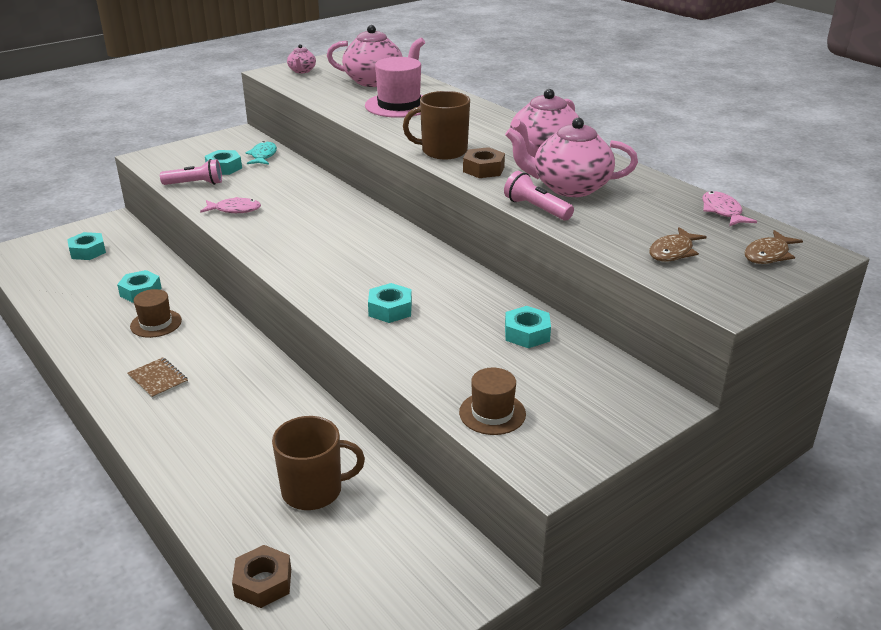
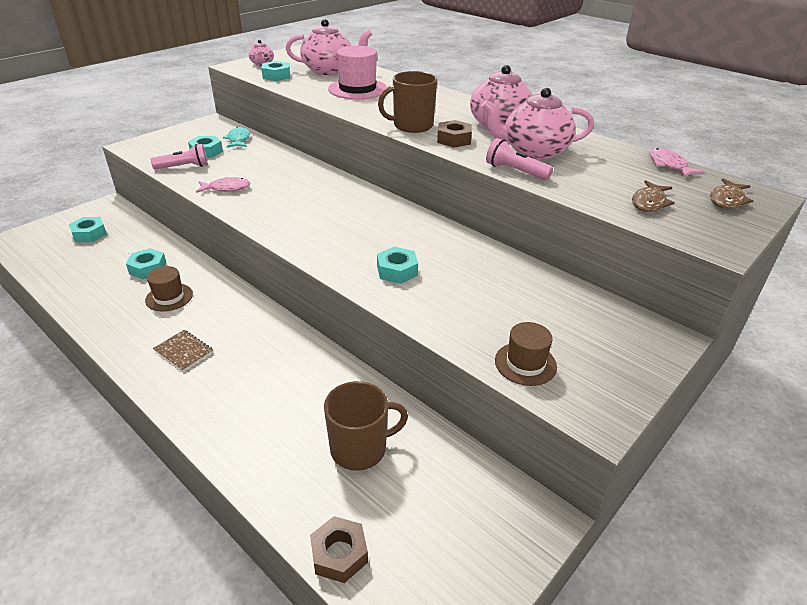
camera: 10 degrees left, 5 degrees up
turquoise nut [505,306,551,348] -> turquoise nut moved to [261,61,290,81]

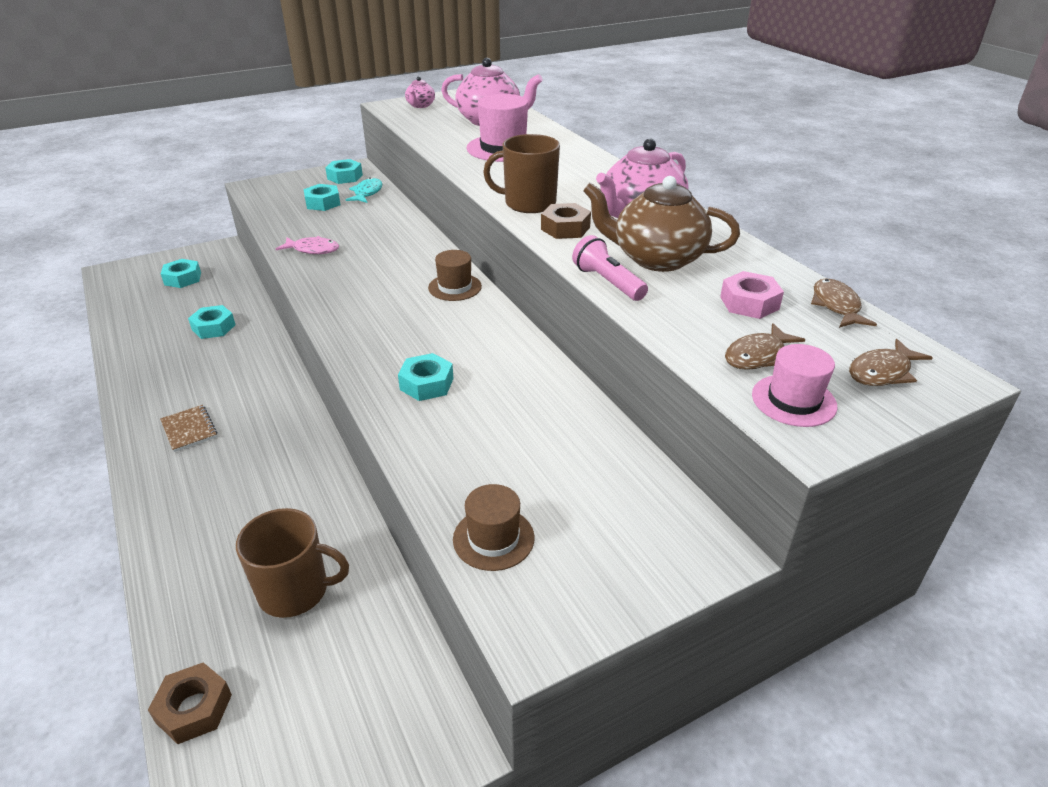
camera: 20 degrees right, 0 degrees up
brown hat [145,266,193,312] -> brown hat moved to [428,250,482,301]
pink flashlight [151,144,208,170] -> none
turquoise nut [261,61,290,81] -> turquoise nut moved to [325,159,363,184]
pink teapot [481,88,594,160] -> brown teapot [583,176,740,272]
pink fish [649,148,704,177] -> brown fish [811,278,877,328]
none -> pink nut [720,271,784,319]
none -> pink hat [752,344,837,427]

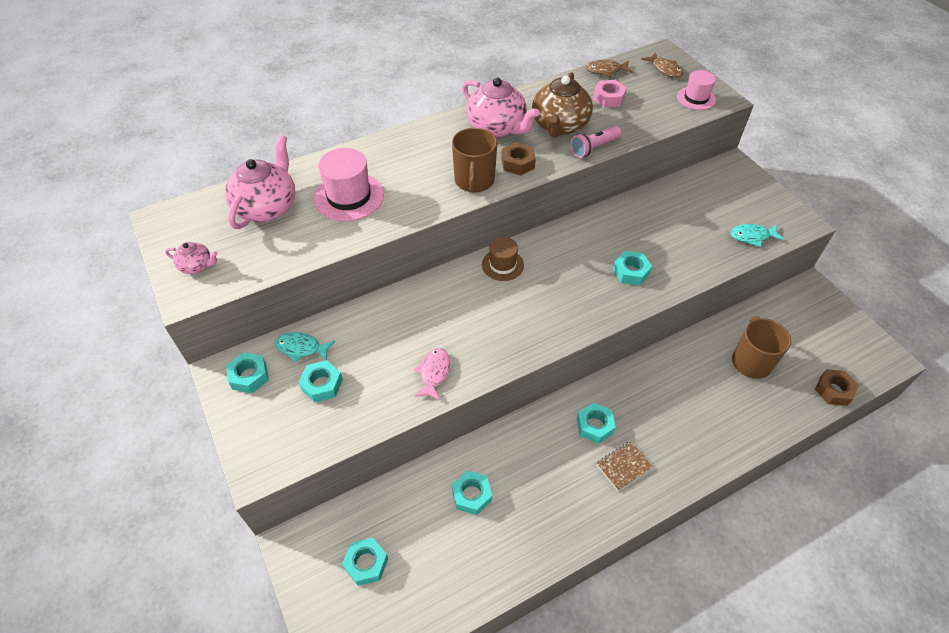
camera: 90 degrees left, 15 degrees up
brown hat [453,484,534,571] -> turquoise fish [730,224,784,247]
brown fish [725,323,805,370] -> none
none -> turquoise nut [577,402,616,444]

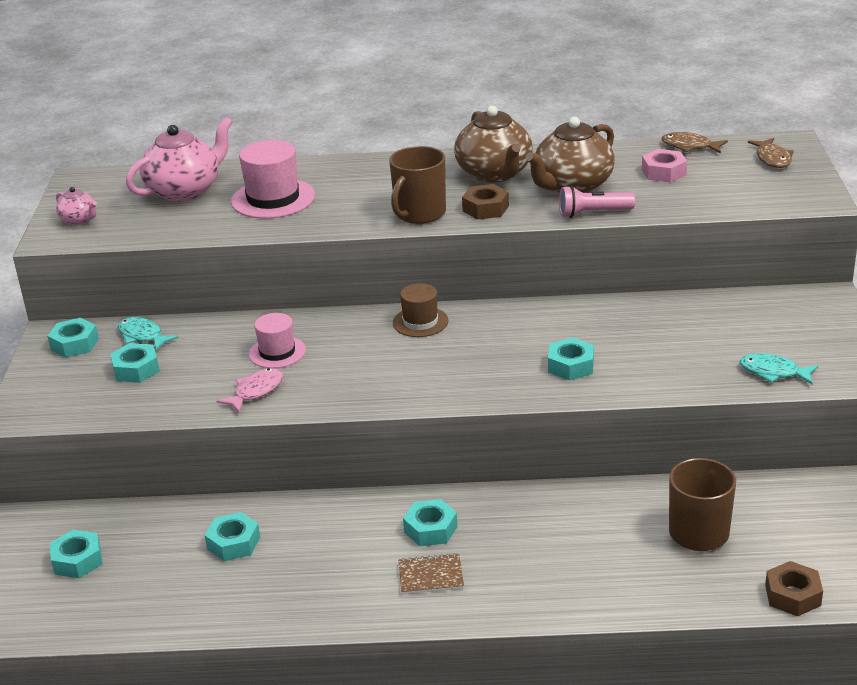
camera: 30 degrees right, 20 degrees down
pink teapot [462,78,540,137] -> brown teapot [454,106,533,183]
pink hat [677,70,716,110] -> pink hat moved to [249,313,306,368]

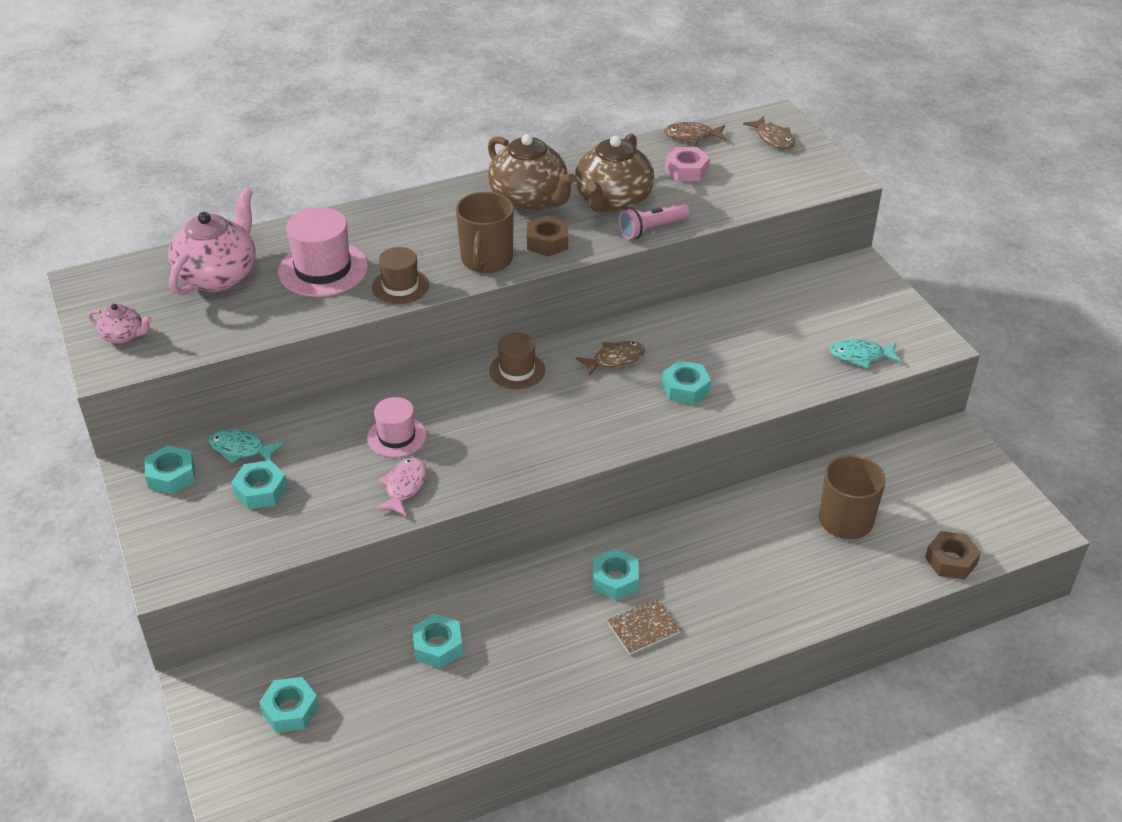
camera: 25 degrees left, 10 degrees up
none -> brown hat [372,247,429,304]
none -> brown fish [576,341,645,376]

